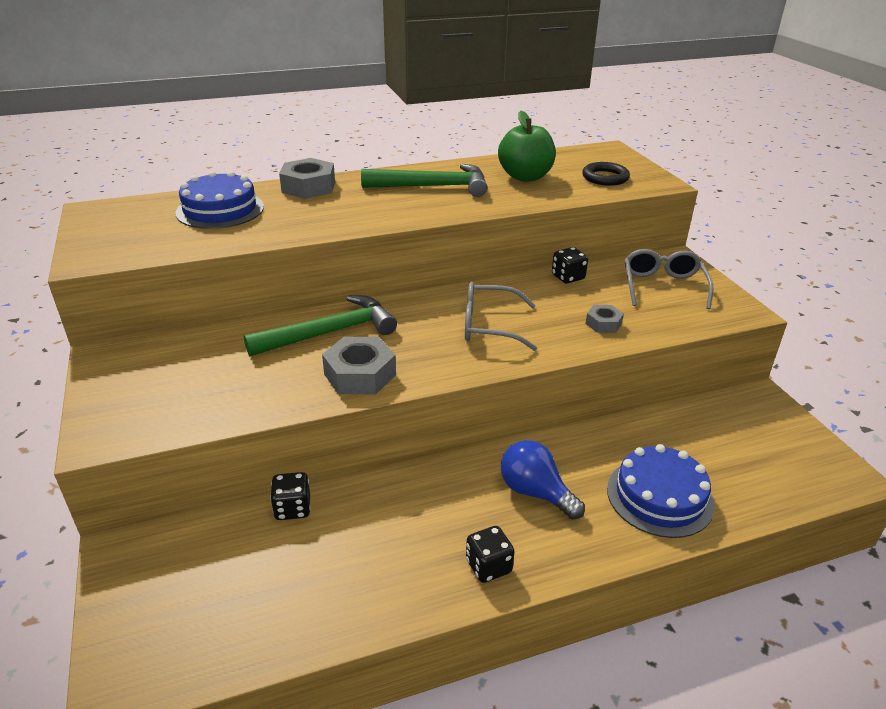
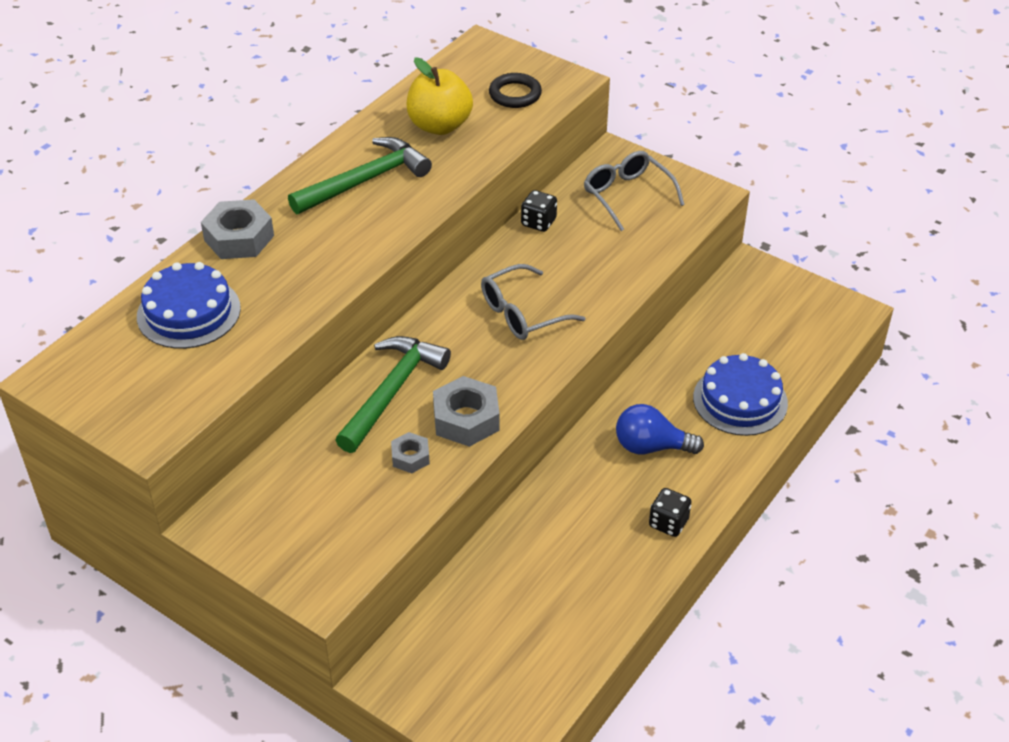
camera: 35 degrees left, 10 degrees up
black dice [270,472,311,520] -> none
green apple [498,111,556,182] -> yellow apple [407,58,473,135]
grey nut [586,305,624,333] -> grey nut moved to [391,432,430,473]

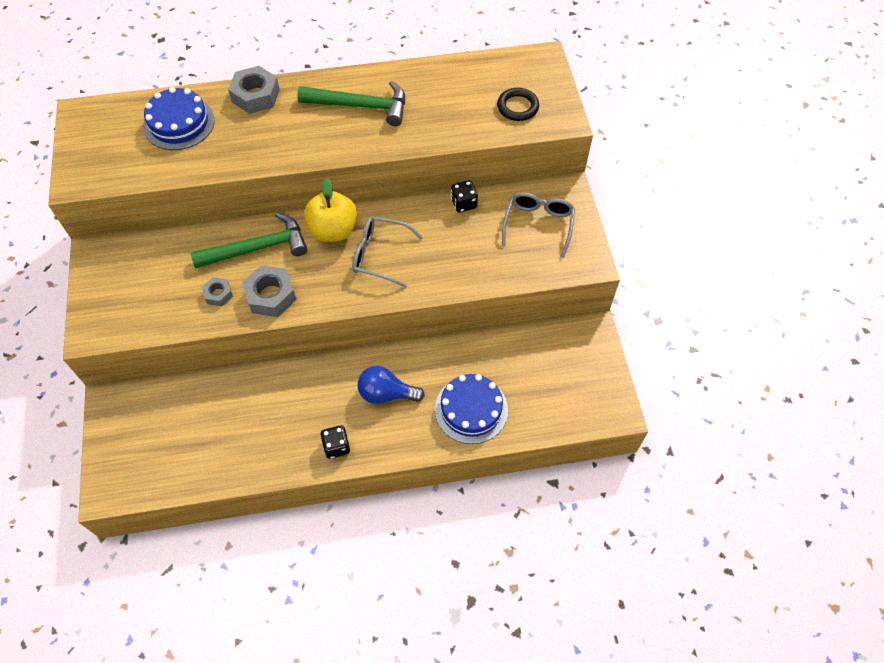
camera: 45 degrees right, 15 degrees up
yellow apple [407,58,473,135] -> yellow apple moved to [304,178,357,242]
blue light bulb [616,404,704,455] -> blue light bulb turned 45 degrees counterclockwise [357,366,425,404]

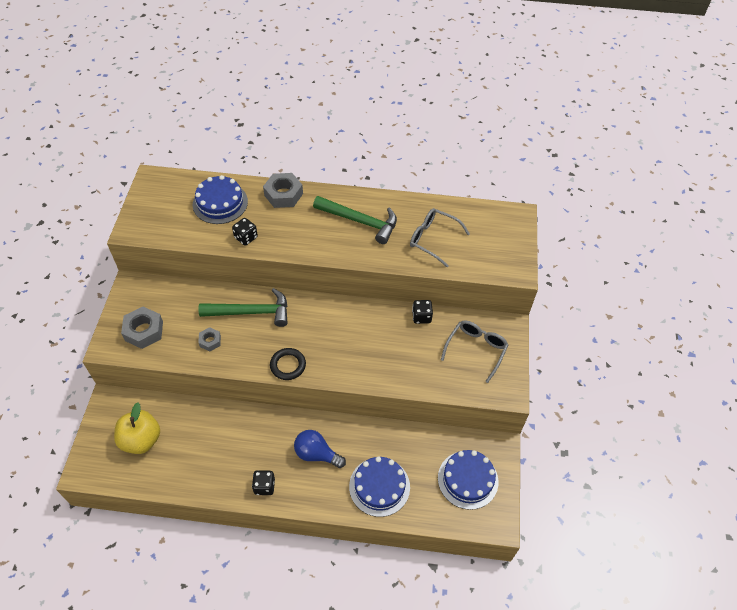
camera: 15 degrees right, 5 degrees down
grey nut [242,265,297,317] -> grey nut moved to [121,307,163,349]
yellow apple [304,178,357,242] -> yellow apple moved to [114,403,160,454]
grey glasses [353,216,423,288] -> grey glasses moved to [410,208,470,267]
black ring [497,88,539,121] -> black ring moved to [270,348,306,380]
none -> black dice [232,218,258,246]
none -> blue cake [438,450,498,510]

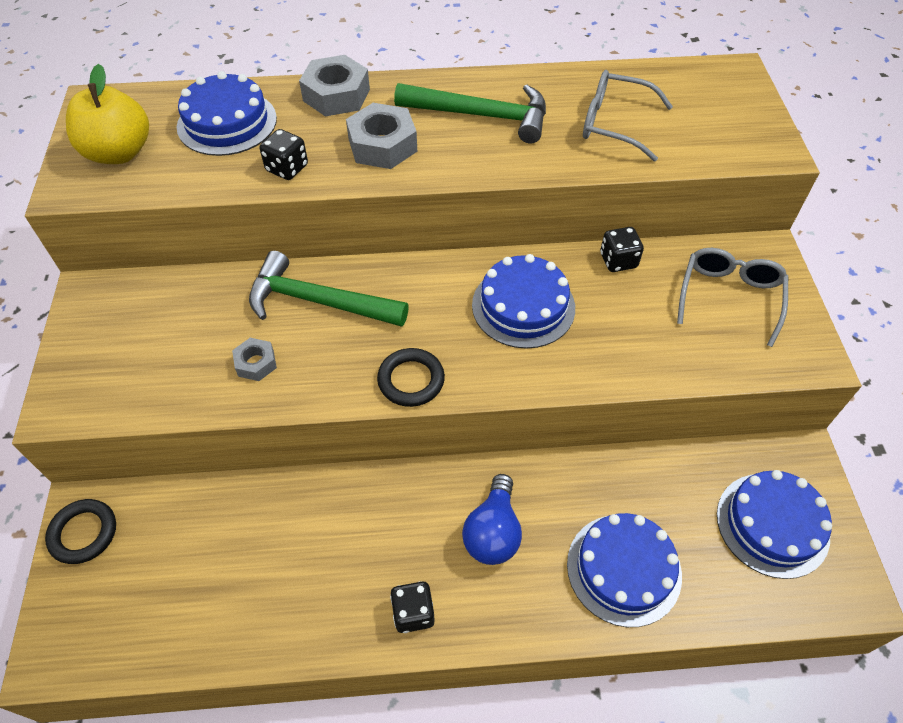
camera: 10 degrees left, 0 degrees up
yellow apple [114,403,160,454] -> yellow apple moved to [66,64,149,164]
grey nut [121,307,163,349] -> grey nut moved to [346,103,417,169]
green hammer [198,288,288,327] -> green hammer turned 150 degrees counterclockwise [249,251,409,327]
blue light bulb [294,430,346,468] -> blue light bulb turned 90 degrees counterclockwise [462,474,522,565]
none -> black ring [45,499,116,564]
none -> blue cake [472,254,575,349]

